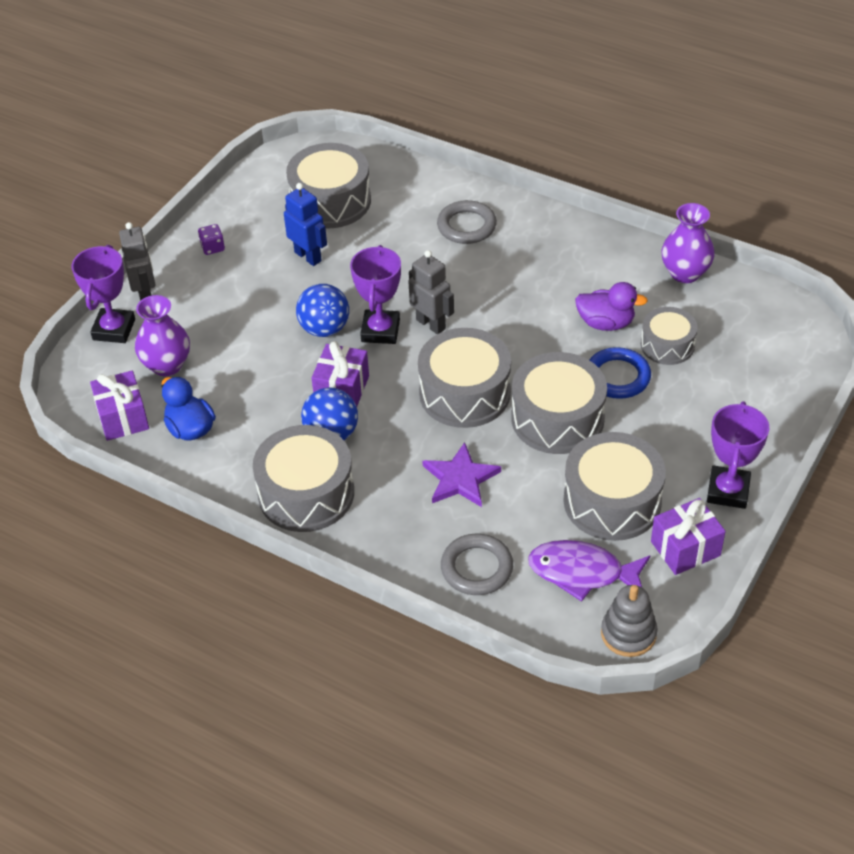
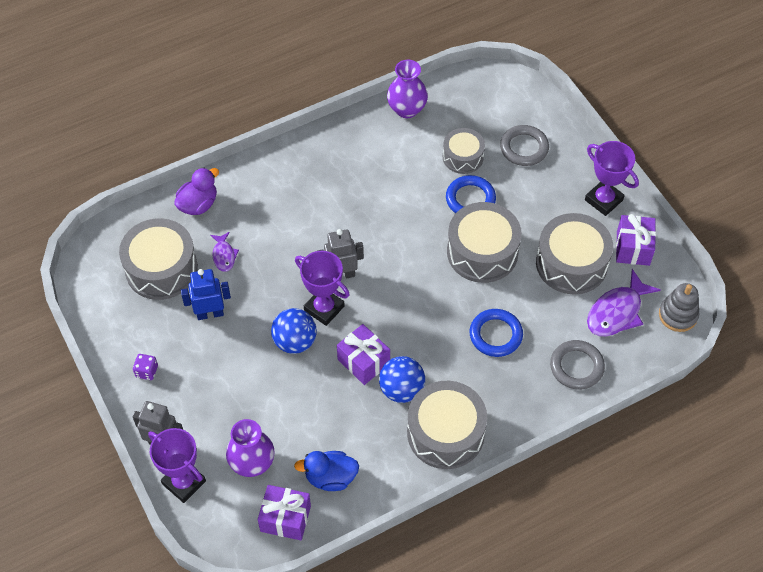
camera: 60 degrees left, 10 degrees up
grey drum [418,328,511,428] -> none
purple star [423,442,501,507] -> blue ring [469,309,523,357]
grey ring [437,200,497,244] -> grey ring moved to [500,125,549,166]
purple duck [575,282,648,331] -> purple duck moved to [174,168,219,215]
none -> purple fish [210,232,239,272]

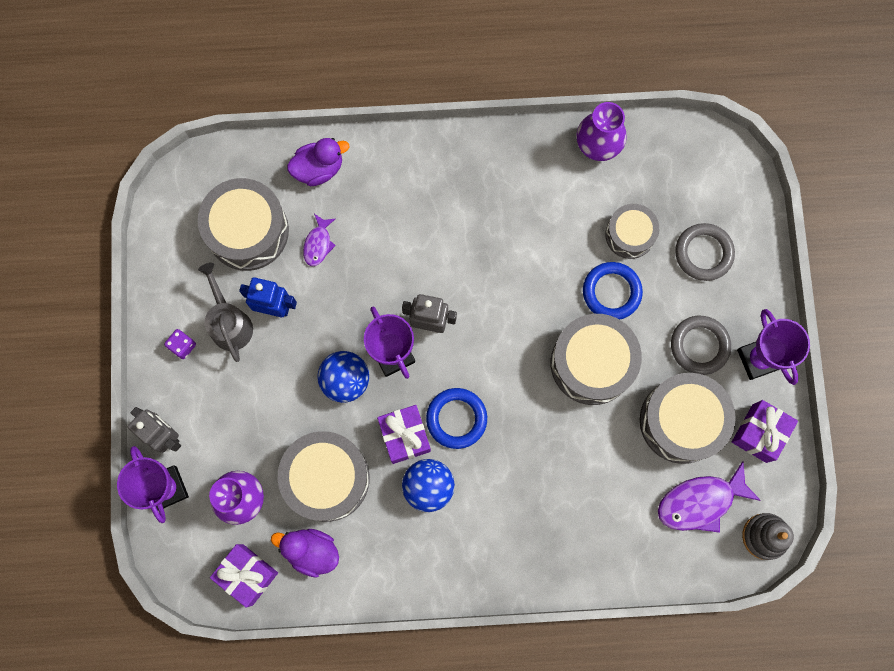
camera: 25 degrees right, 20 degrees up
blue duck [294,451,359,491] -> purple duck [271,529,339,578]
grey drum [407,381,487,469] -> grey drum moved to [278,431,370,522]
blue ring [469,309,523,357] -> blue ring moved to [426,388,487,449]
grey ring [550,340,605,389] -> grey ring moved to [671,316,731,375]
none -> grey watering can [198,263,253,362]

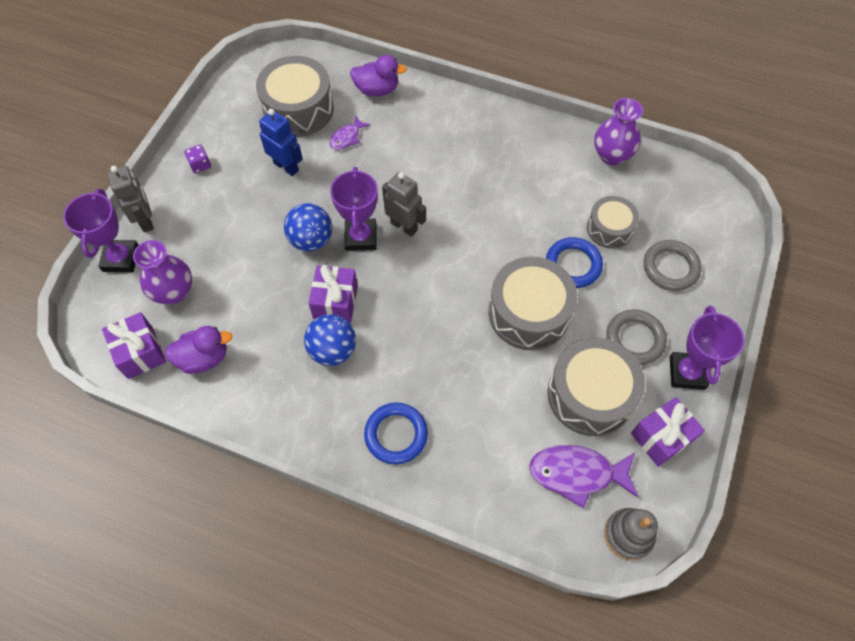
camera: 25 degrees right, 15 degrees down
grey watering can [198,263,253,362] -> none
purple duck [271,529,339,578] -> purple duck turned 120 degrees clockwise [164,326,232,374]
grey drum [278,431,370,522] -> none
blue ring [426,388,487,449] -> blue ring moved to [364,403,428,464]

